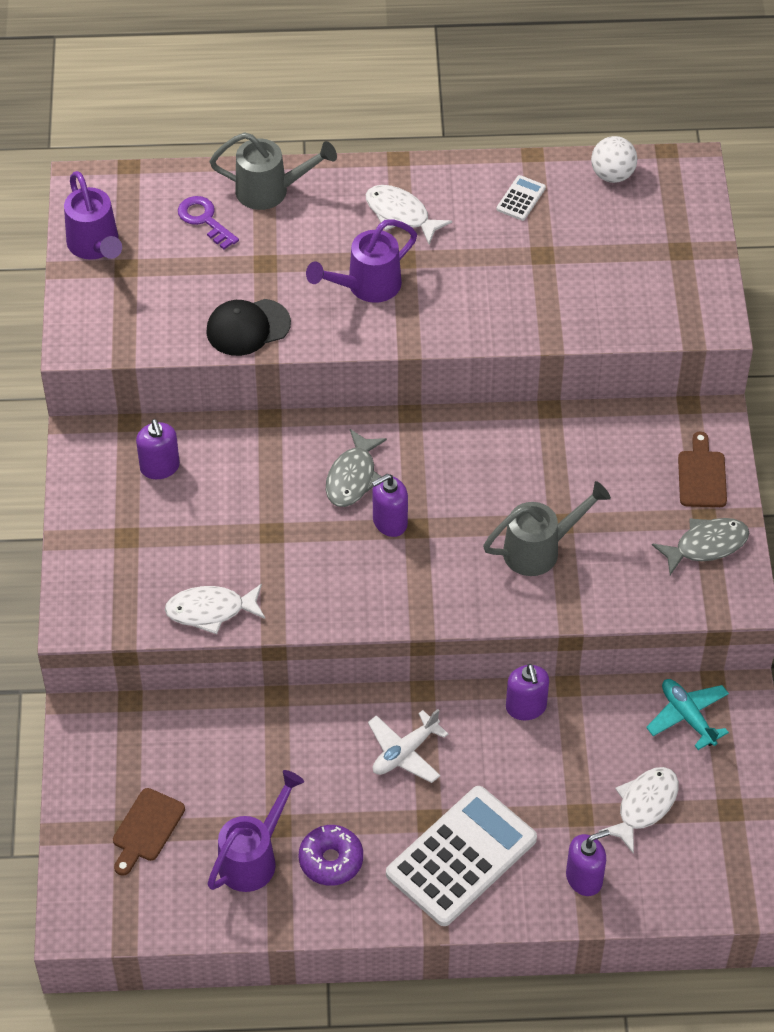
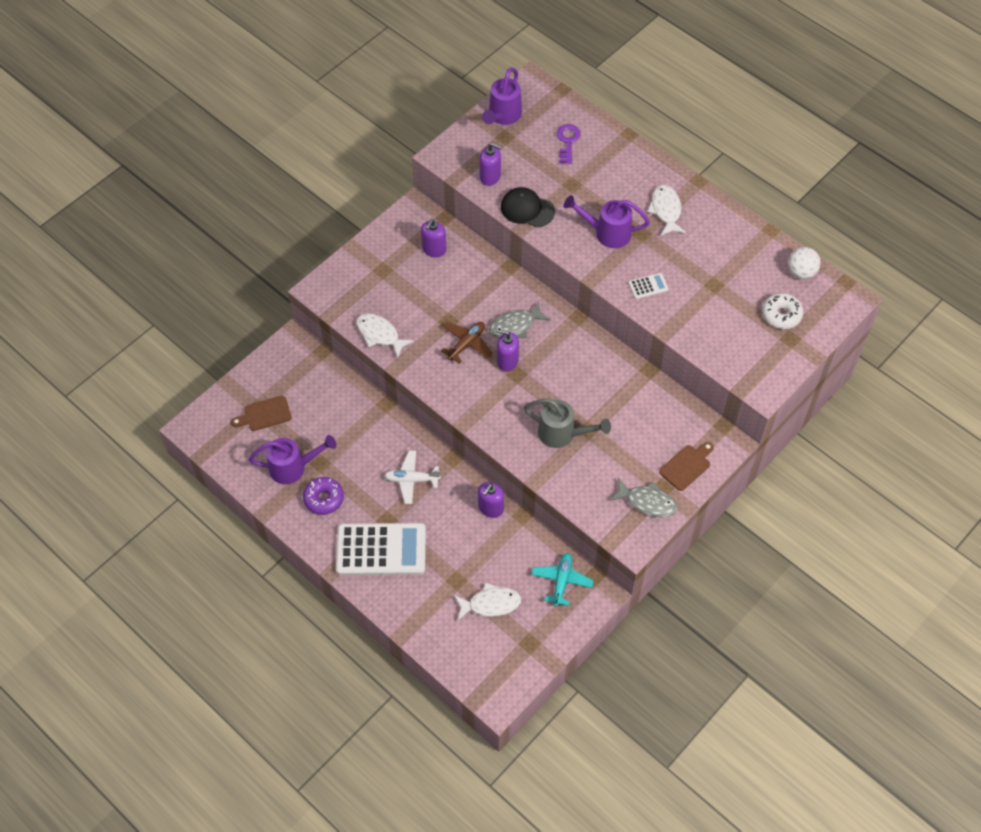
camera: 45 degrees right, 5 degrees up
grey watering can [210,132,337,210] -> none
white calculator [497,175,546,221] -> white calculator moved to [629,273,669,299]
purple soap dispenser [566,829,610,896] -> purple soap dispenser moved to [479,143,502,186]
none -> brown plane [441,322,493,363]
none -> white donut [762,293,803,329]

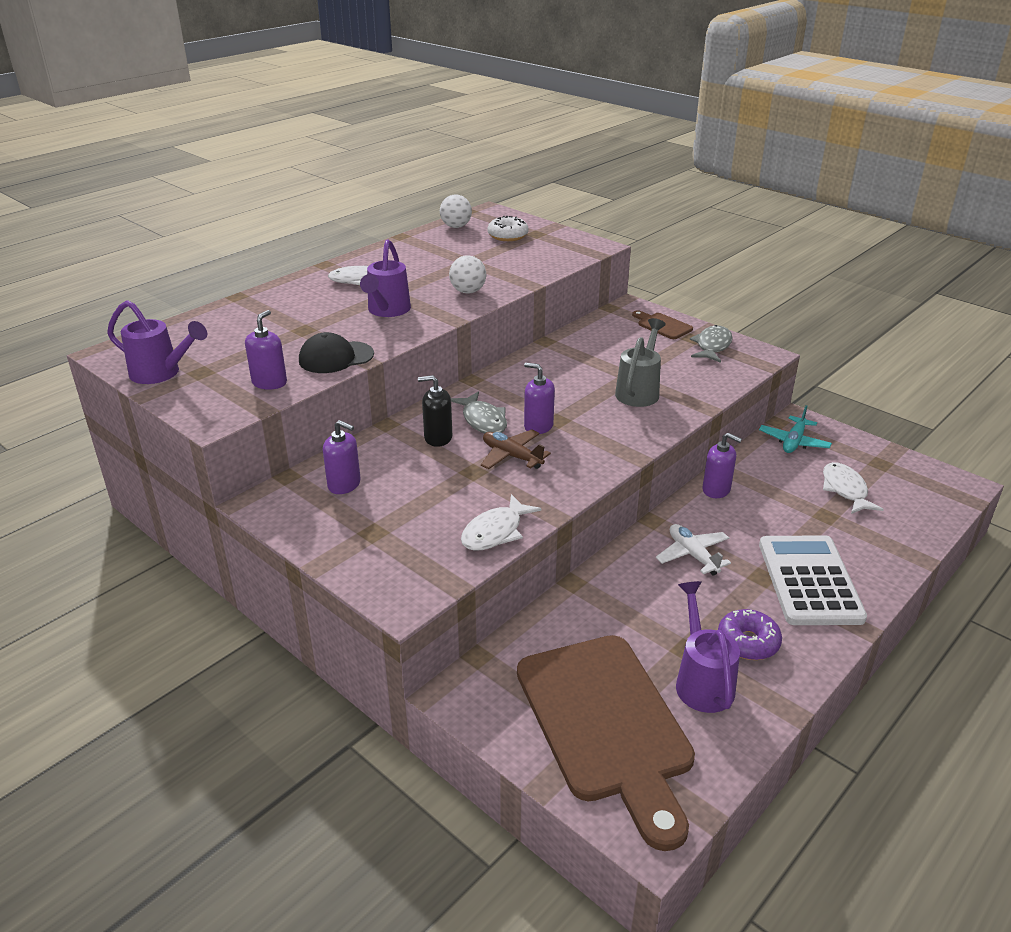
camera: 90 degrees left, 25 degrees down
brown cutting board [231,395,292,431] -> brown cutting board [517,635,695,851], size x2.43
white plane [384,450,441,504] -> white plane turned 150 degrees clockwise [656,524,731,576]
purple soap dispenser [495,329,519,372] -> purple soap dispenser turned 105 degrees clockwise [524,363,555,434]
black cap [501,187,555,227] -> black cap turned 45 degrees clockwise [299,332,374,373]
turquoise plane [531,553,594,606] -> turquoise plane turned 75 degrees counterclockwise [759,405,832,453]
purple key [557,124,581,164] -> none
white calculator [629,273,669,299] -> white ball [449,255,486,294]
none -> black soap dispenser [418,375,452,447]

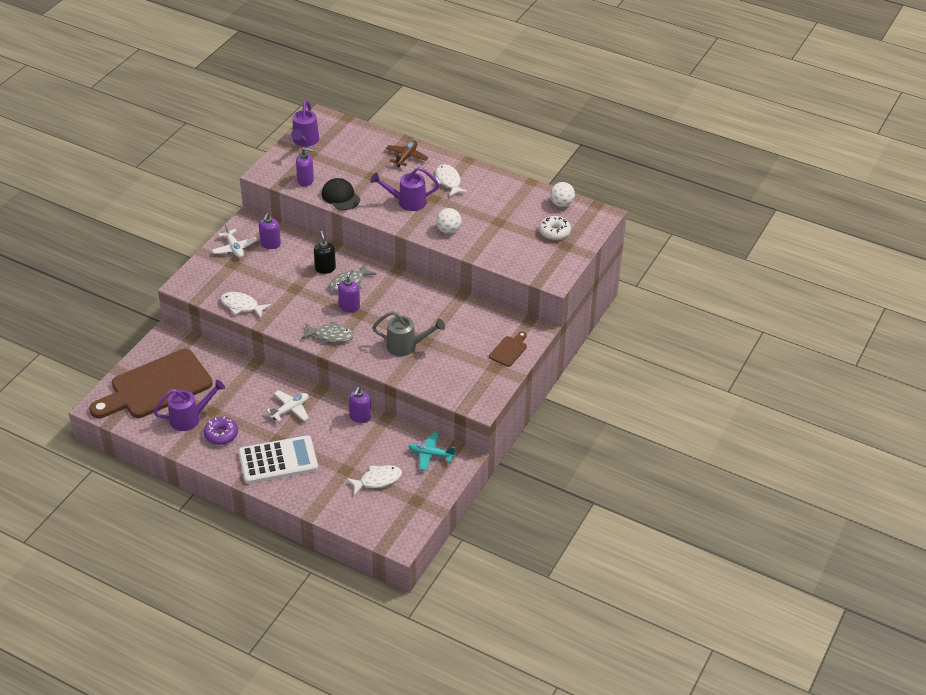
camera: 75 degrees right, 10 degrees up
brown plane [481,429,551,469] -> brown plane moved to [386,140,428,167]
grey fish [690,325,733,363] -> grey fish moved to [301,321,354,343]
none -> white plane [212,223,257,258]

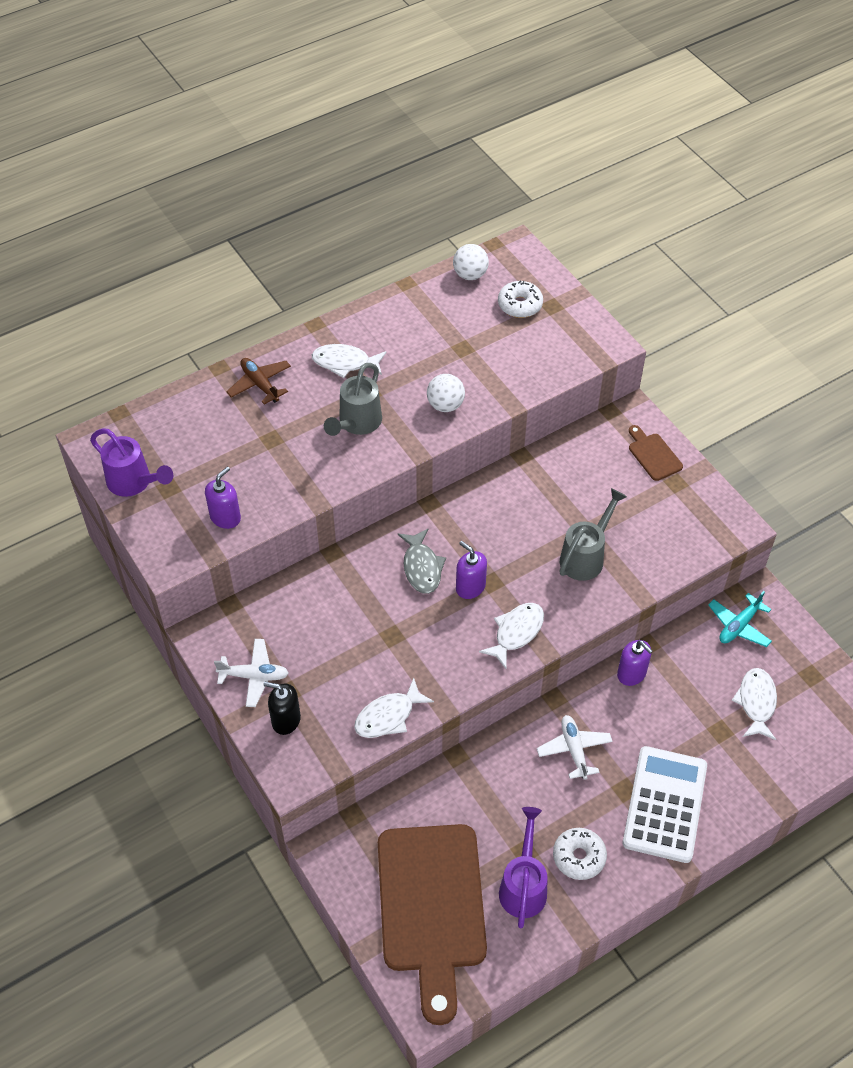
camera: 60 degrees left, 10 degrees up
purple donut [204,416,238,445] -> white donut [553,828,607,880]
purple soap dispenser [259,213,281,249] -> none
grey fish [301,321,354,343] -> white fish [479,603,544,669]
black soap dispenser [314,231,336,274] -> black soap dispenser moved to [263,682,301,735]
black cap [322,178,360,210] -> none
purple watering can [370,167,439,211] -> grey watering can [324,363,382,436]

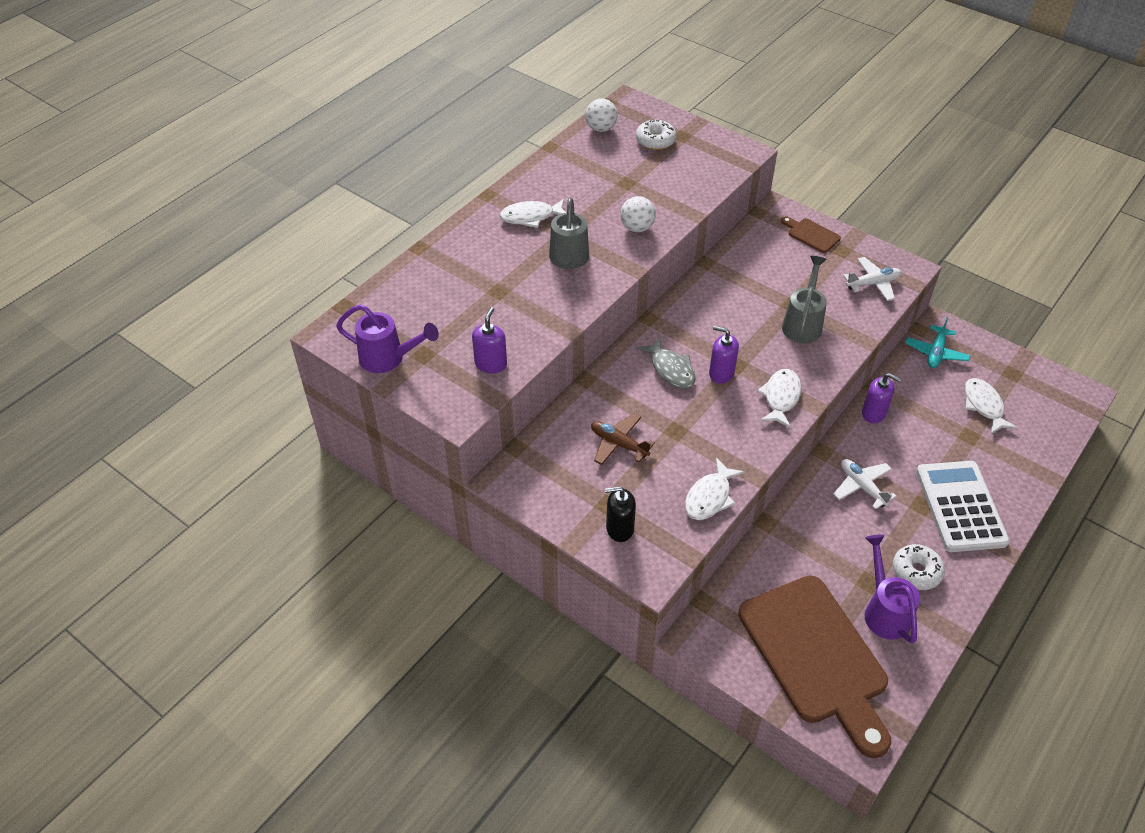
camera: 20 degrees left, 5 degrees down
white plane [214,639,289,707] -> white plane moved to [843,257,901,301]
brown plane [226,358,291,404] -> brown plane moved to [591,413,655,465]

